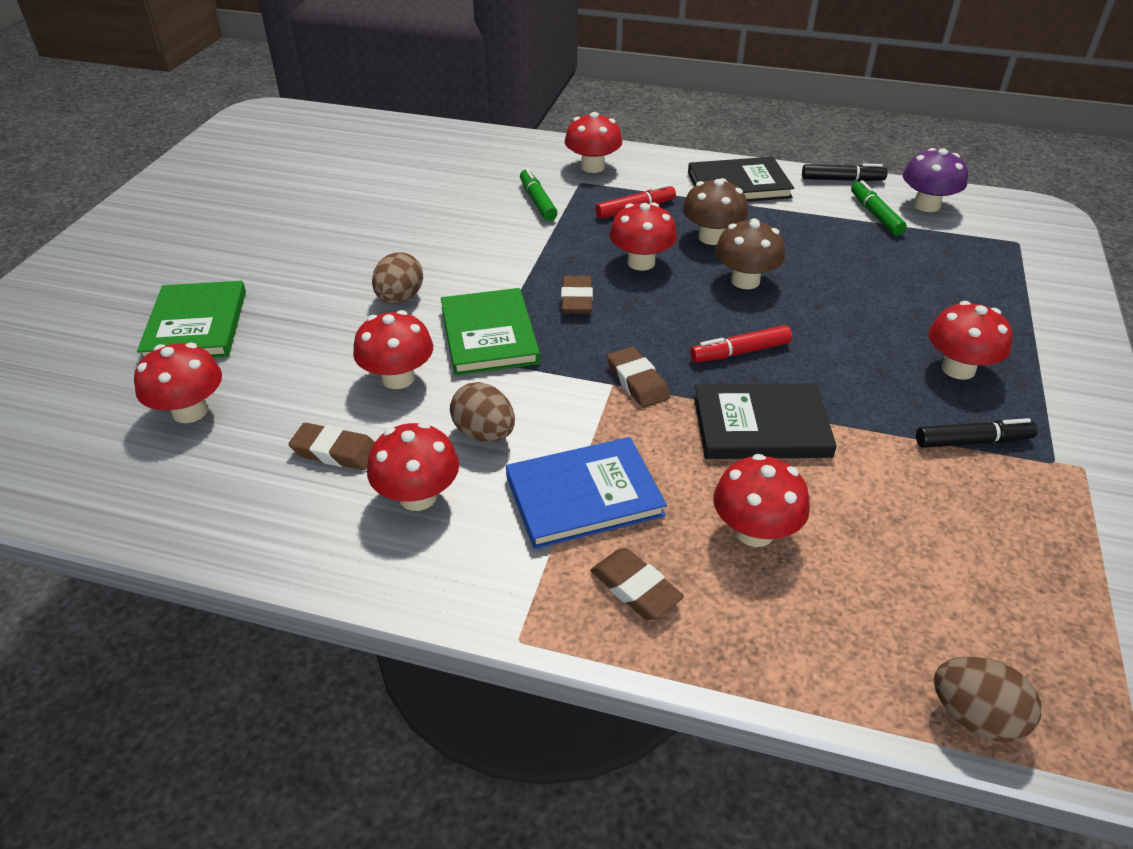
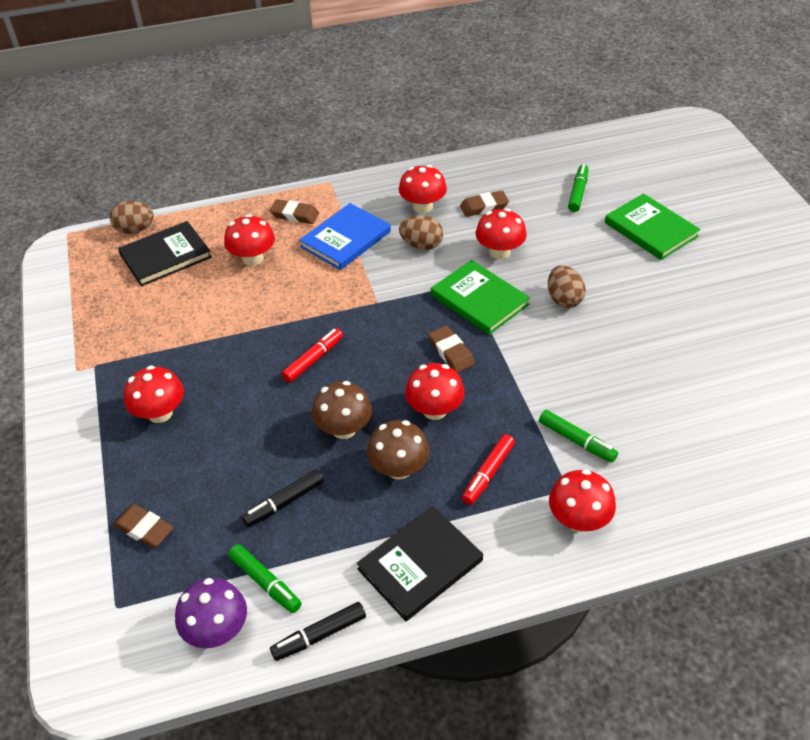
camera: 150 degrees right, 5 degrees up
red mushroom [134,343,222,423] -> green marker [568,164,589,212]
brown eraser [607,347,670,408] -> brown eraser moved to [113,504,174,548]
black book [694,383,837,459] -> black book moved to [118,221,212,286]
black marker [916,418,1038,448] -> black marker moved to [242,469,324,527]

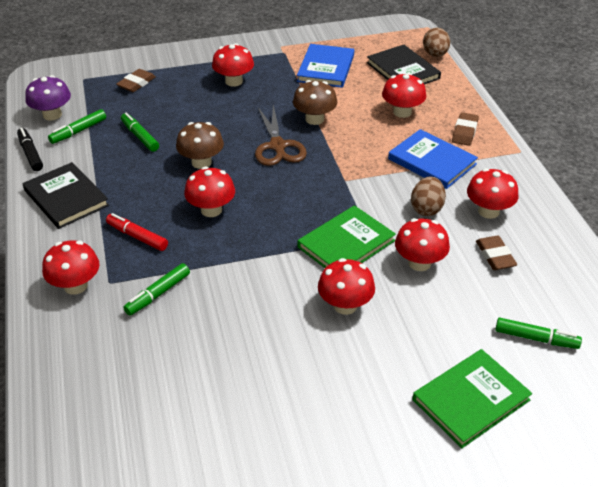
camera: 90 degrees right, 5 degrees down
black marker [242,469,324,527] -> green marker [121,112,159,152]
red marker [281,328,343,383] -> brown scissors [255,105,307,166]
brown mushroom [367,420,430,480] -> brown mushroom moved to [293,80,337,125]
brown eraser [428,326,475,373] -> none
brown egg [548,265,586,308] -> red mushroom [318,258,375,315]
none -> blue book [297,44,354,88]

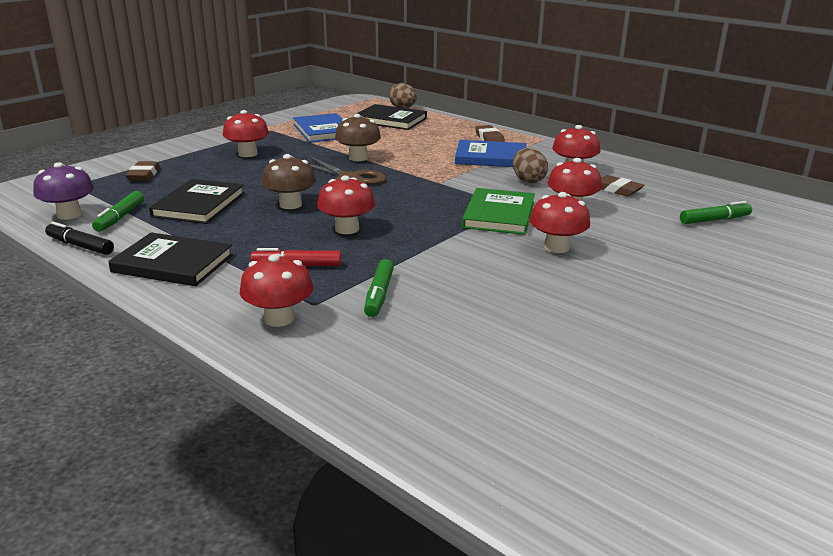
camera: 35 degrees left, 15 degrees down
green marker [121,112,159,152] -> black book [149,179,245,224]
red mushroom [382,73,426,118] -> none
green book [413,349,532,448] -> none

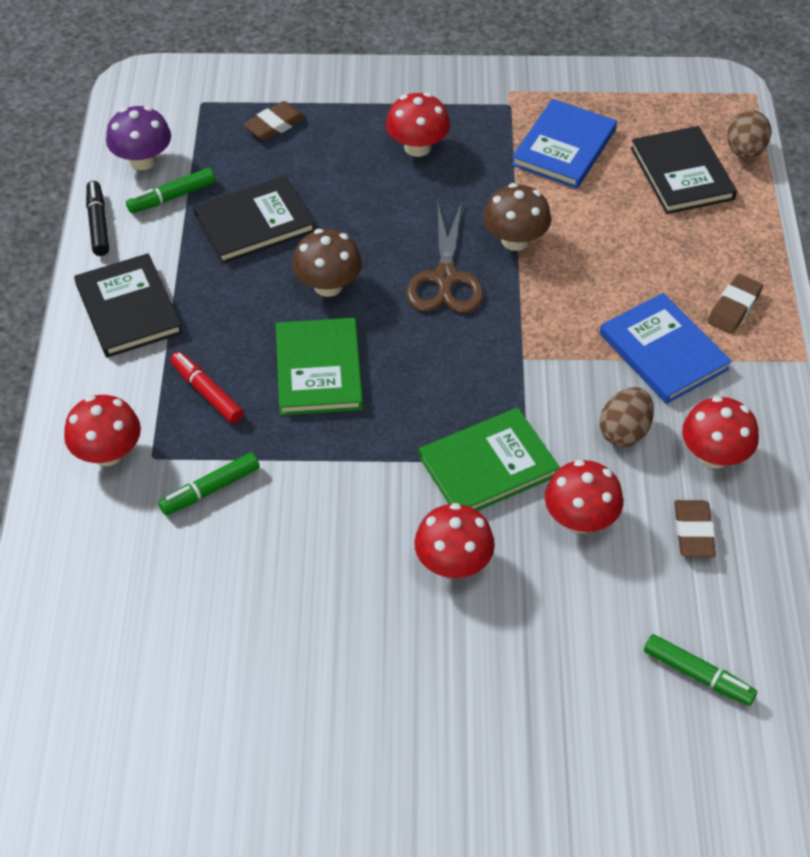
camera: 50 degrees right, 25 degrees up
red mushroom [317,175,375,234] -> green book [276,318,363,415]

